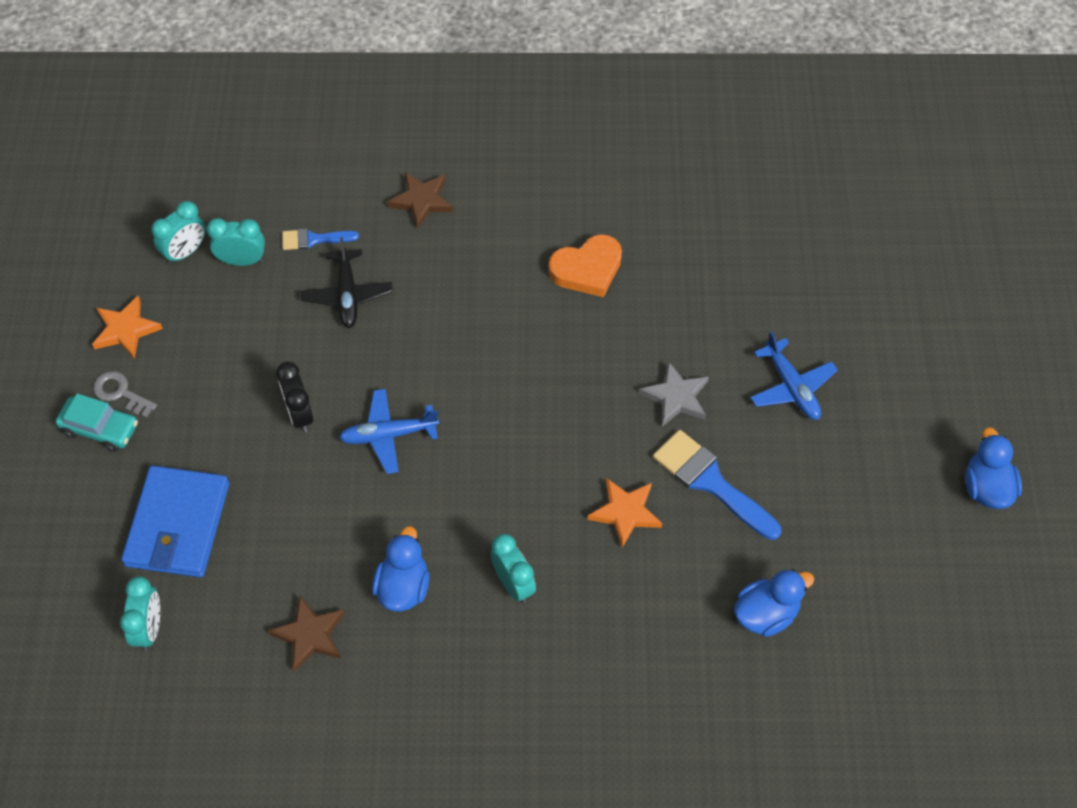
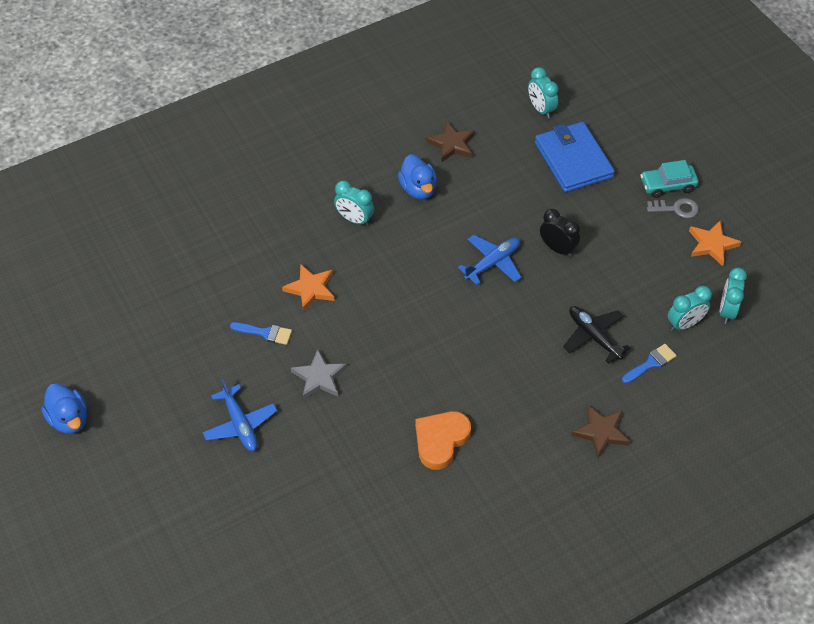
camera: 150 degrees right, 5 degrees down
blue brush [653,430,781,540] -> blue brush [230,322,292,345], size x0.56
blue duck [734,569,814,637] -> none
blue plane [750,331,838,420] -> blue plane turned 150 degrees counterclockwise [202,379,277,451]

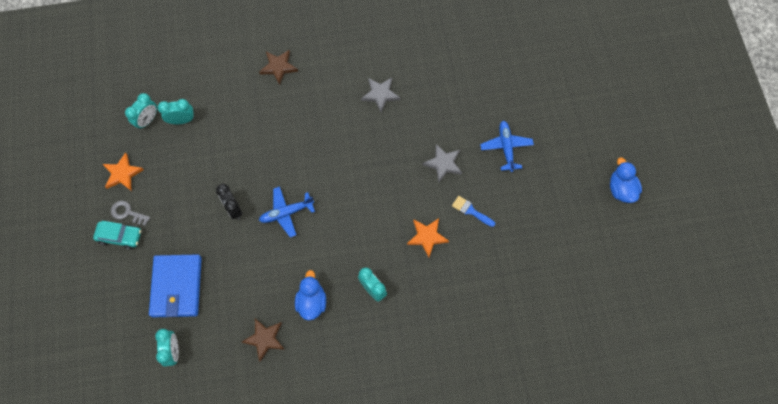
camera: 160 degrees left, 15 degrees up
orange heart [415,411,471,470] -> grey star [361,78,400,112]
black plane [563,306,631,364] -> none
blue brush [622,344,677,383] -> none

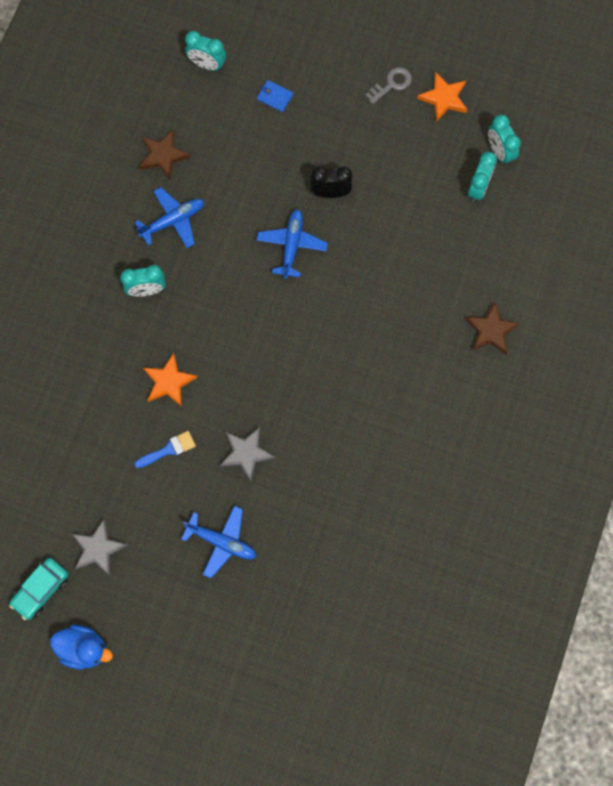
camera: 120 degrees right, 5 degrees up
turquoise car [93,221,141,250] -> turquoise car moved to [9,558,69,620]
blue wallet [149,254,202,317] -> blue wallet [257,80,293,112], size x0.40
blue duck [295,270,326,320] -> blue plane [135,187,204,248]
grey star [361,78,400,112] -> grey star moved to [72,519,128,576]

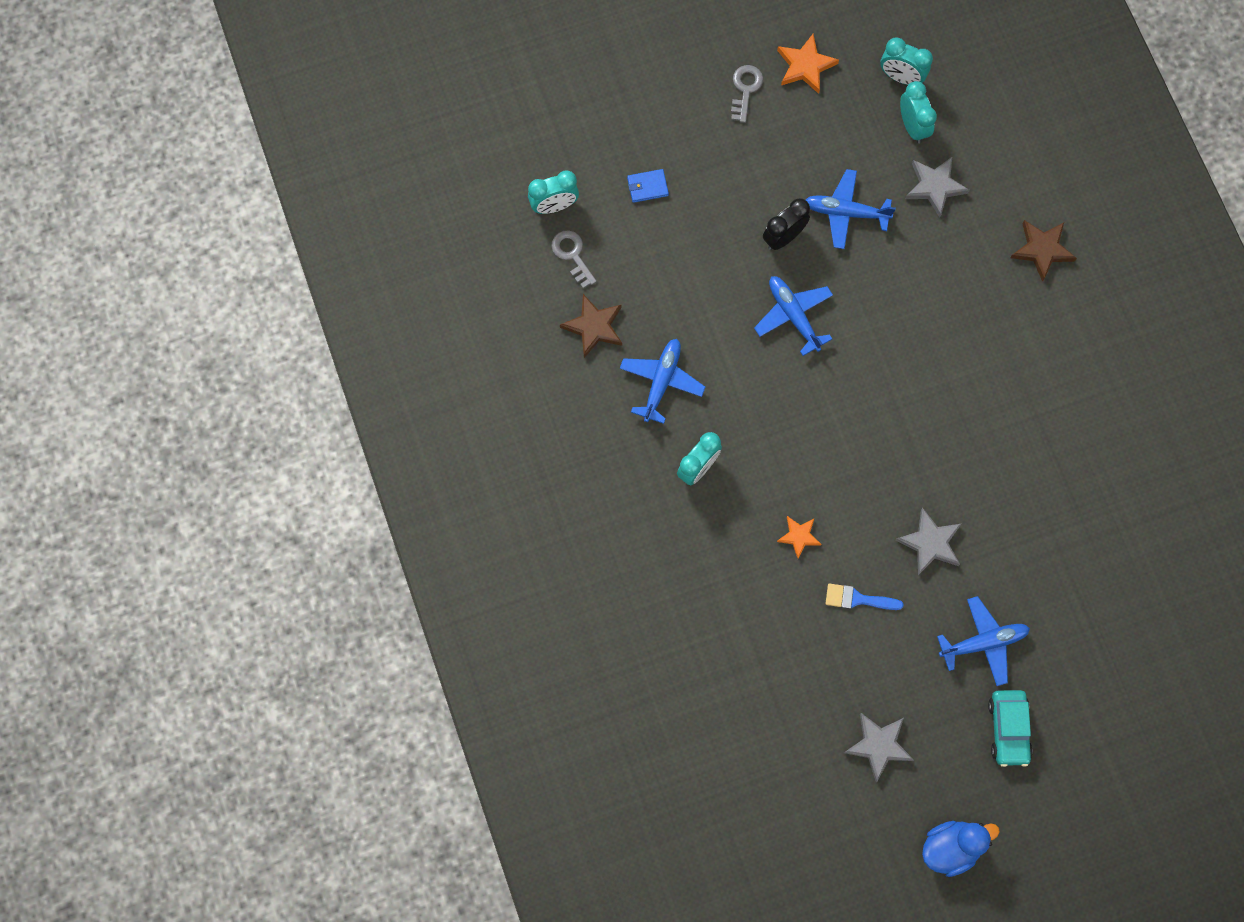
camera: 40 degrees left, 0 degrees up
turquoise car [9,558,69,620] -> turquoise car moved to [988,690,1033,767]
blue brush [134,431,196,468] -> blue brush turned 105 degrees counterclockwise [825,583,904,610]
orange star [143,353,198,407] -> orange star [777,516,821,558], size x0.66
none -> grey key [551,231,597,288]
none -> blue plane [806,169,896,249]
none -> grey star [905,157,970,218]

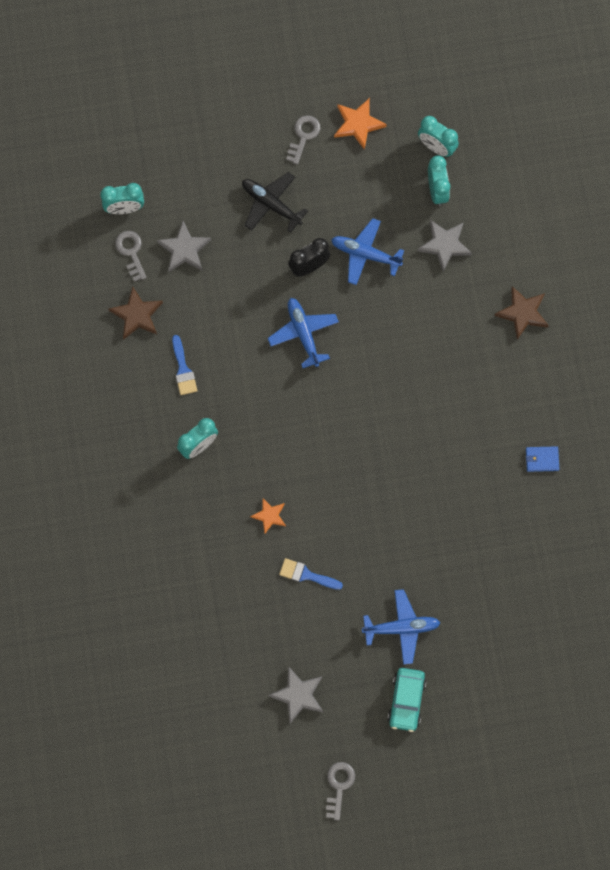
camera: 10 degrees right, 0 degrees up
blue plane [620,339,705,424] -> blue brush [172,335,197,395]
blue wallet [627,169,669,203] -> blue wallet moved to [526,446,559,472]
grey star [895,508,961,575] -> grey star moved to [157,221,211,272]
blue duck [922,821,1000,877] -> grey key [326,762,355,820]
none -> black plane [242,172,308,233]

